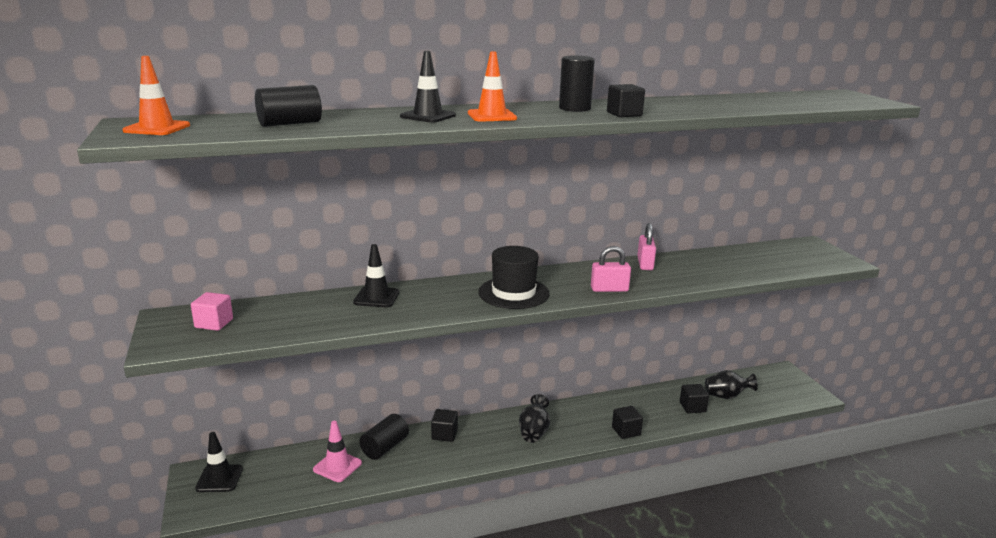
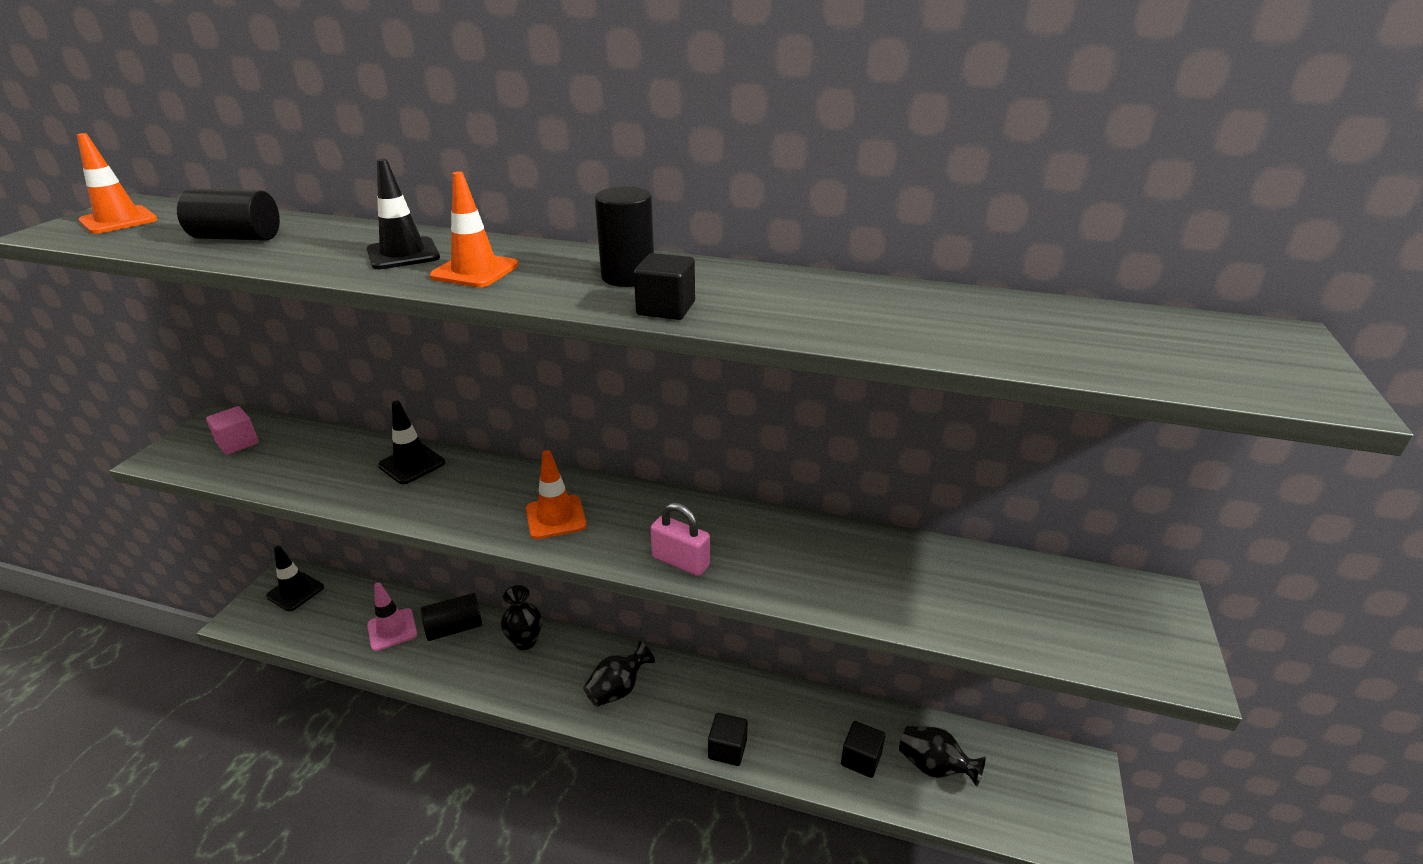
camera: 35 degrees right, 10 degrees up
black cube [431,409,458,442] -> black vase [501,585,542,650]
black hat [478,246,550,309] -> orange traffic cone [526,450,587,539]
pink padlock [637,223,656,270] -> none

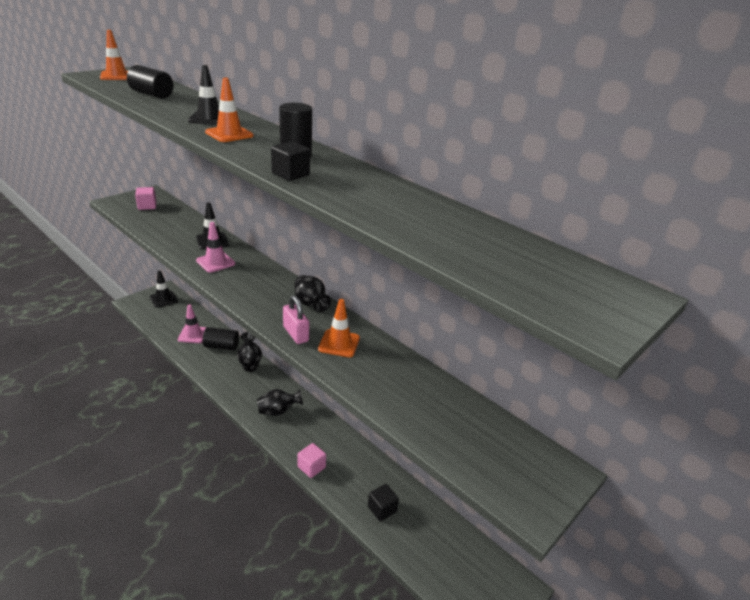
camera: 25 degrees right, 0 degrees up
orange traffic cone [526,450,587,539] -> orange traffic cone moved to [318,299,360,357]
black cube [708,713,748,766] -> pink cube [298,443,326,478]
black vase [899,726,986,787] -> black vase moved to [294,275,331,312]
none -> pink traffic cone [196,222,235,273]

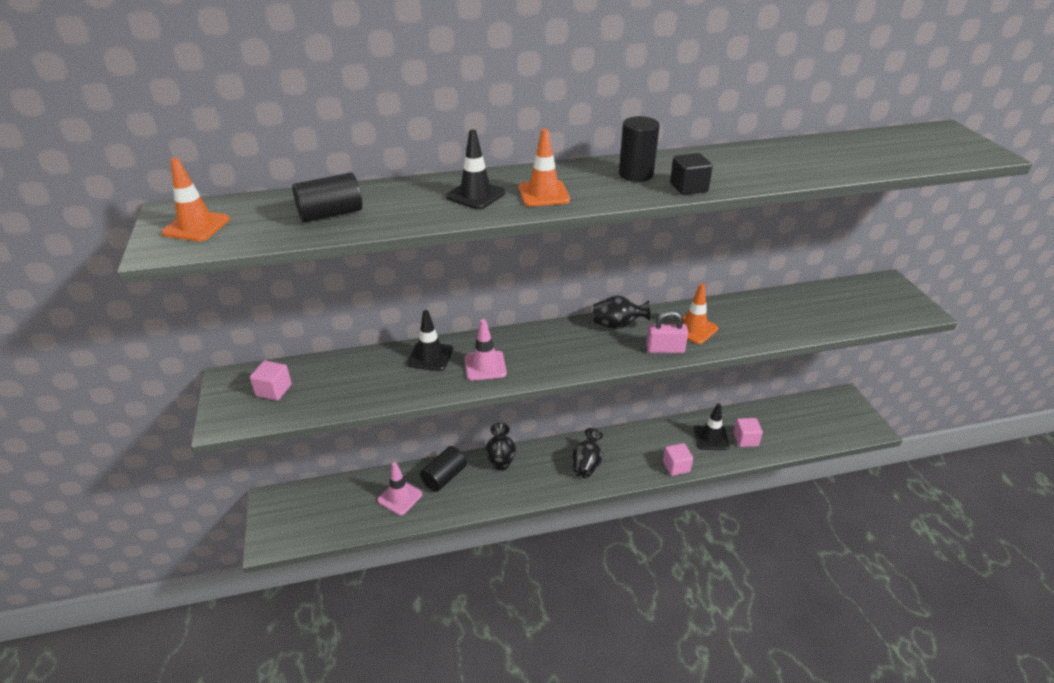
camera: 55 degrees left, 5 degrees up
black traffic cone [150,270,178,308] -> black traffic cone moved to [694,404,730,450]
black cube [368,484,399,522] -> pink cube [733,418,763,447]

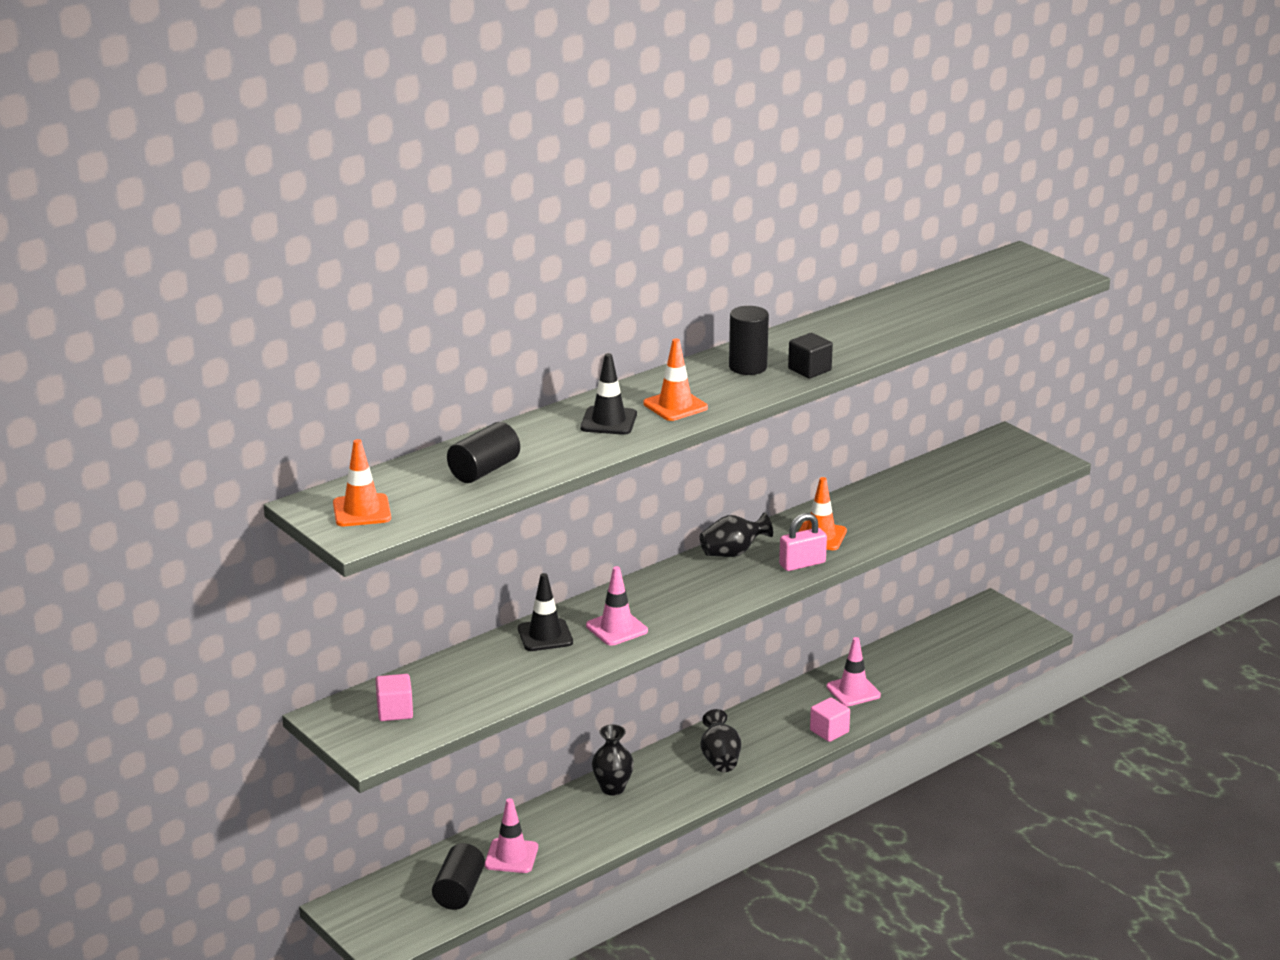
camera: 25 degrees left, 10 degrees down
black cylinder [420,446,467,492] -> black cylinder moved to [432,843,485,910]
black traffic cone [694,404,730,450] -> pink traffic cone [826,637,881,706]
pink cube [733,418,763,447] -> none

